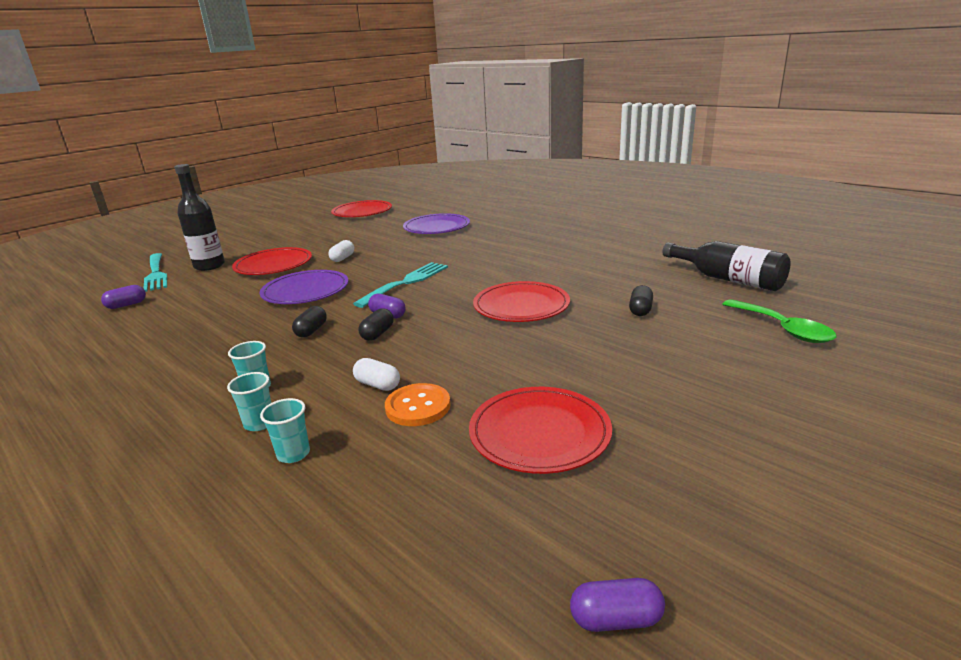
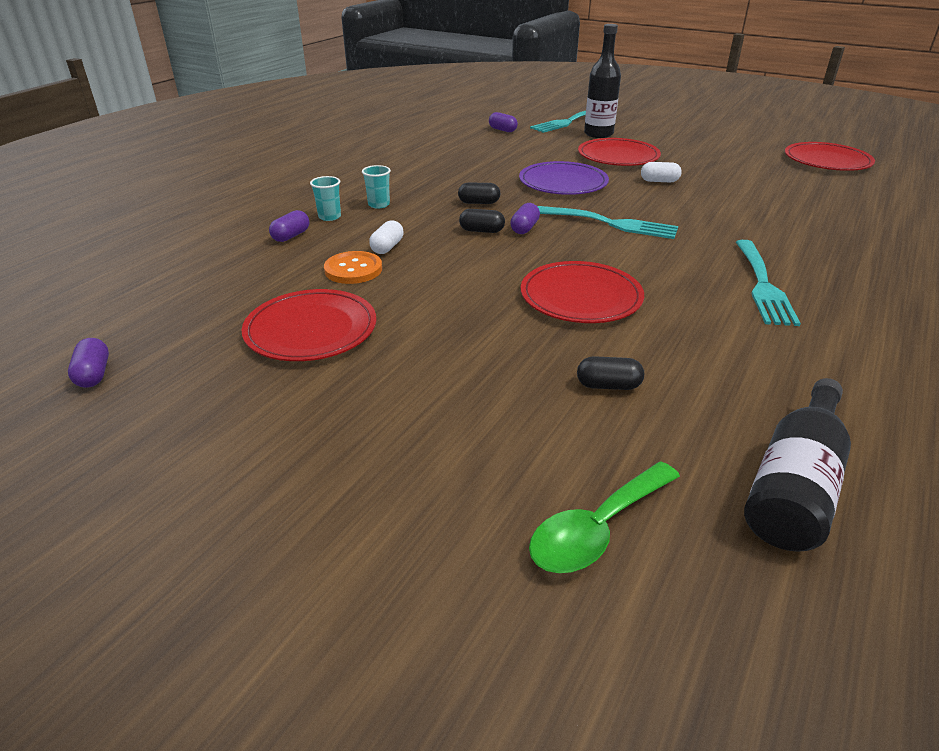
camera: 75 degrees right, 10 degrees up
turquoise cup [260,398,310,463] -> purple capsule [269,210,309,242]
purple plate [403,213,470,234] -> none
none -> turquoise fork [736,240,801,326]

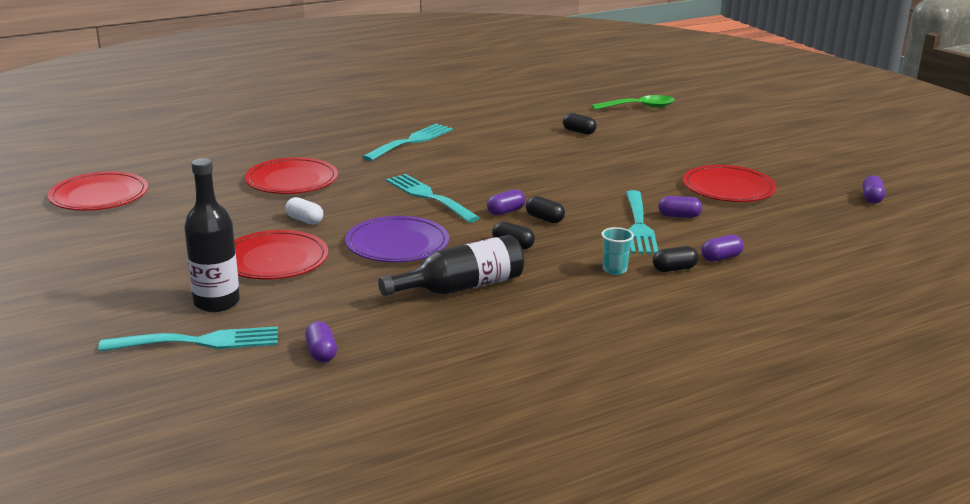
camera: 150 degrees left, 10 degrees down
turquoise cup [310,176,341,221] -> black capsule [653,246,698,272]
orange button [324,251,382,284] -> purple capsule [658,196,702,218]
white capsule [369,220,404,254] -> turquoise fork [626,190,658,254]
red plate [521,261,644,323] -> red plate moved to [245,157,338,194]
black bottle [744,378,851,552] -> black bottle moved to [378,235,525,296]

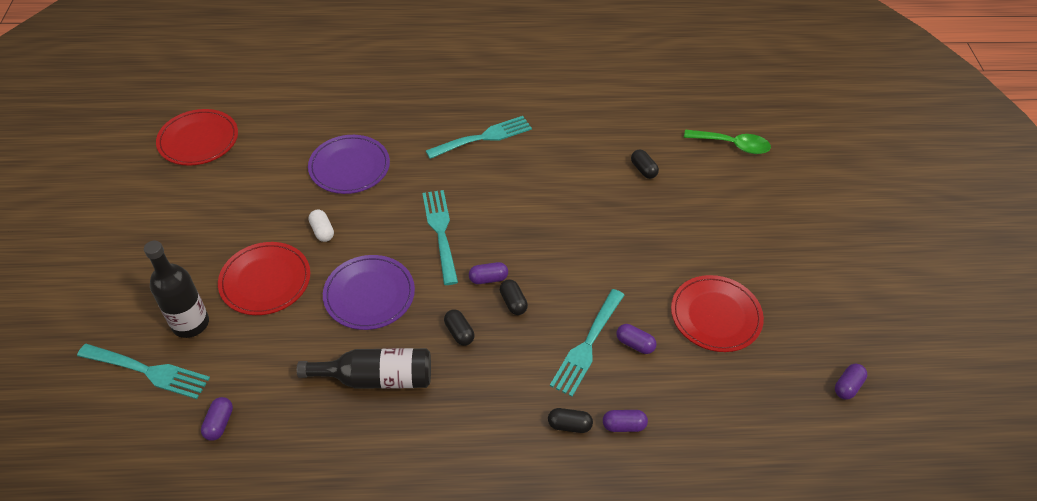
camera: 25 degrees right, 25 degrees up
red plate [245,157,338,194] -> purple plate [308,135,390,194]
turquoise cup [601,227,634,275] -> none

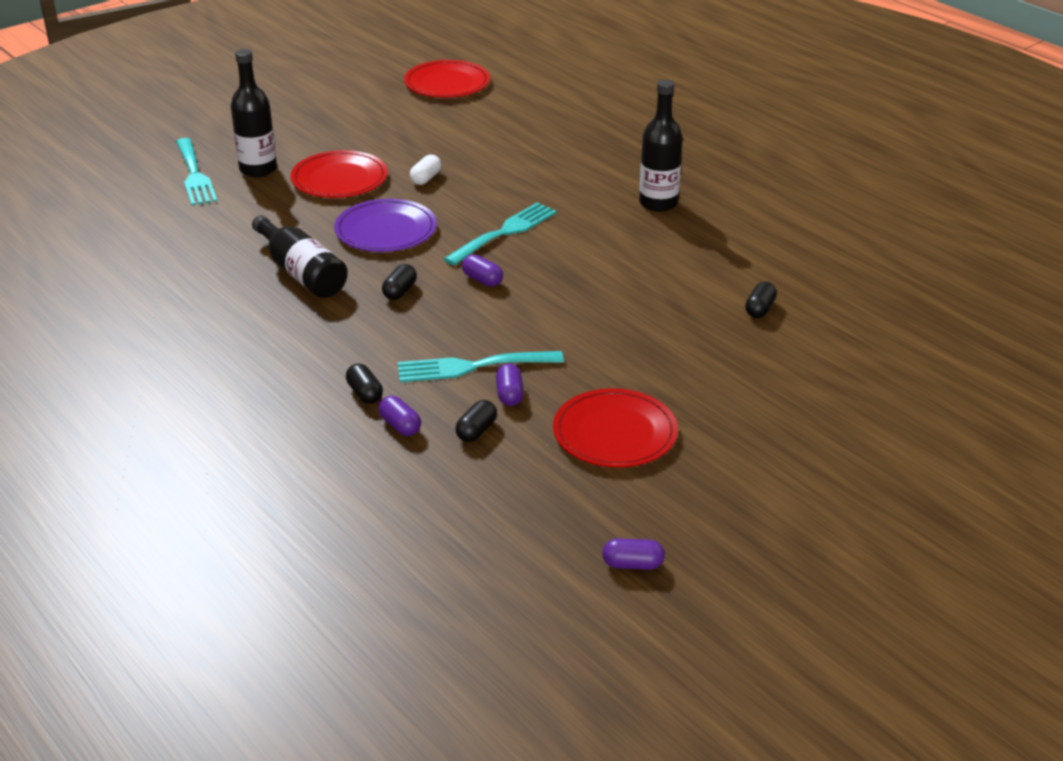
camera: 55 degrees right, 15 degrees down
purple capsule [201,397,233,441] -> none
purple plate [308,135,390,194] -> none
turquoise fork [426,116,532,159] -> black bottle [639,79,683,212]
black capsule [500,280,528,315] -> black capsule moved to [455,400,497,442]
green spoon [684,129,771,154] -> none

